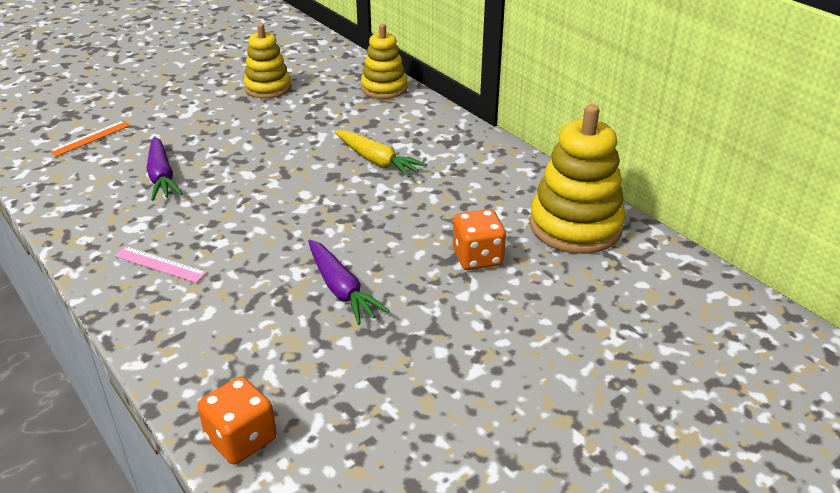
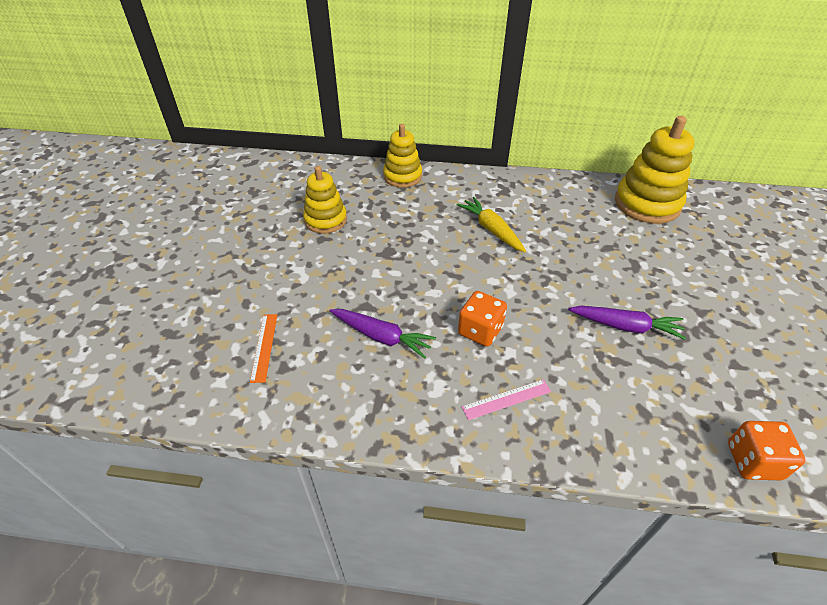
camera: 45 degrees left, 10 degrees up
yellow carrot [335,130,427,178] -> yellow carrot turned 120 degrees counterclockwise [457,197,526,252]
orange dice [453,209,506,270] -> orange dice moved to [458,291,507,347]

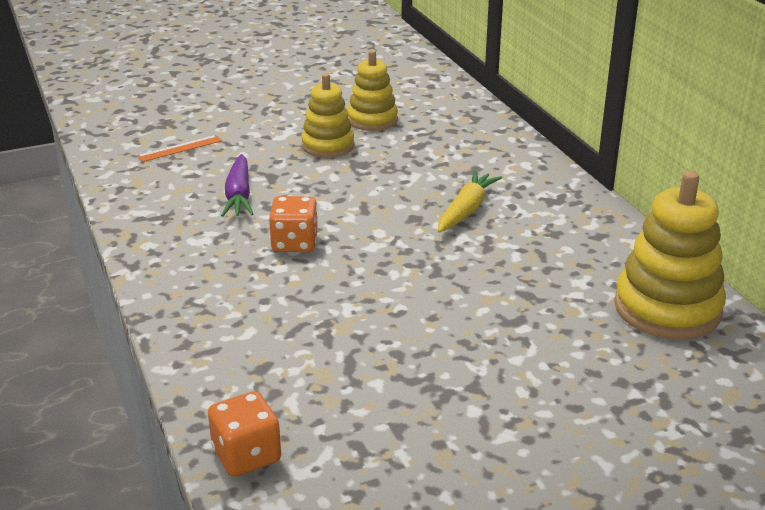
camera: 60 degrees right, 15 degrees down
yellow stacking toy [383,124,422,188] -> yellow stacking toy moved to [301,73,354,158]
pink ruler [462,379,551,420] -> none
purple carrot [568,306,686,340] -> none

